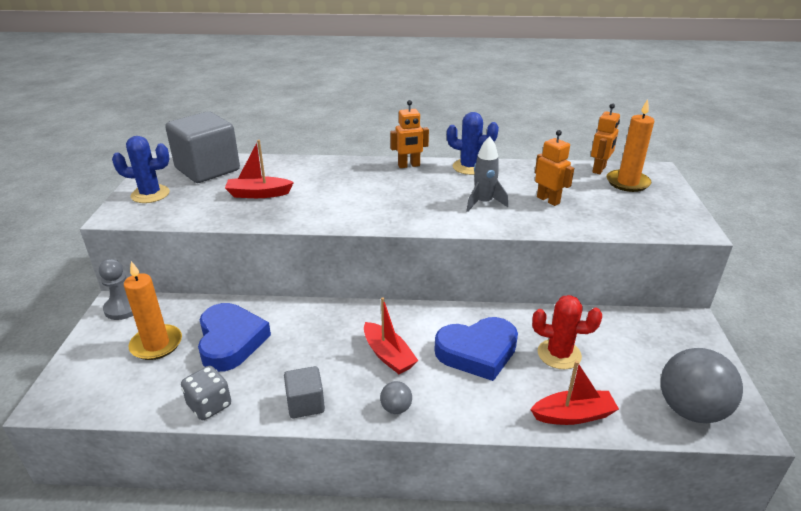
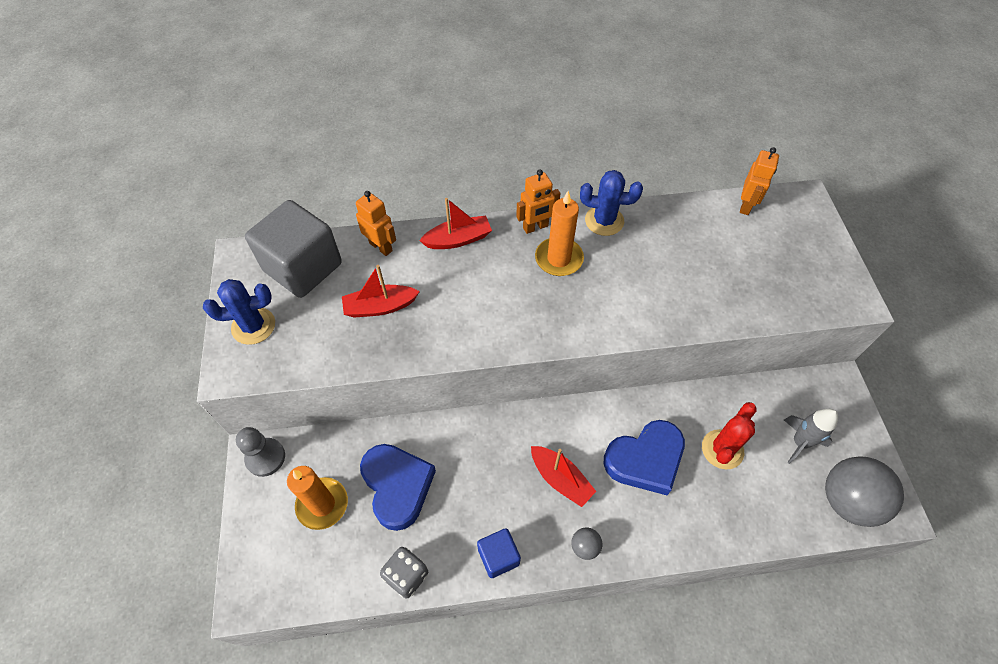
camera: 10 degrees left, 25 degrees up
grey cube [284,366,325,418] -> blue cube [477,528,521,578]
grey rocket [466,136,508,212] -> grey rocket moved to [784,409,838,464]
red boat [530,361,619,425] -> red boat moved to [419,198,492,249]
red cactus [532,295,602,369] -> red cactus turned 60 degrees counterclockwise [702,402,757,470]
orange robot [535,130,574,206] -> orange robot moved to [356,191,396,256]
orange candle [607,99,654,192] -> orange candle moved to [535,191,584,276]

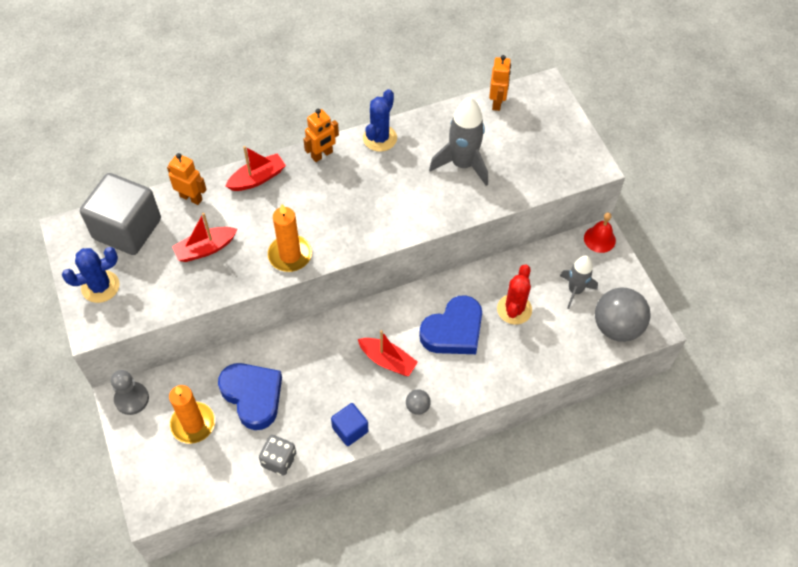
camera: 15 degrees left, 0 degrees up
orange candle [535,191,584,276] -> orange candle moved to [268,204,312,272]
blue cactus [580,170,643,236] -> blue cactus turned 60 degrees counterclockwise [363,89,397,152]
none -> grey rocket [429,97,488,186]
none -> red bell [584,213,616,253]

